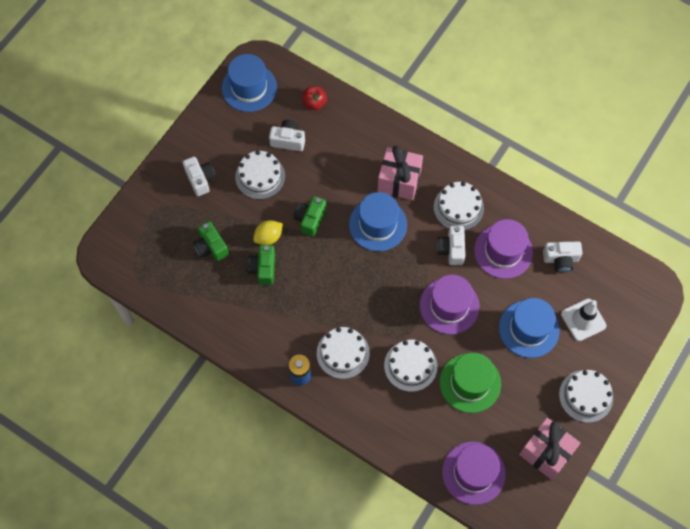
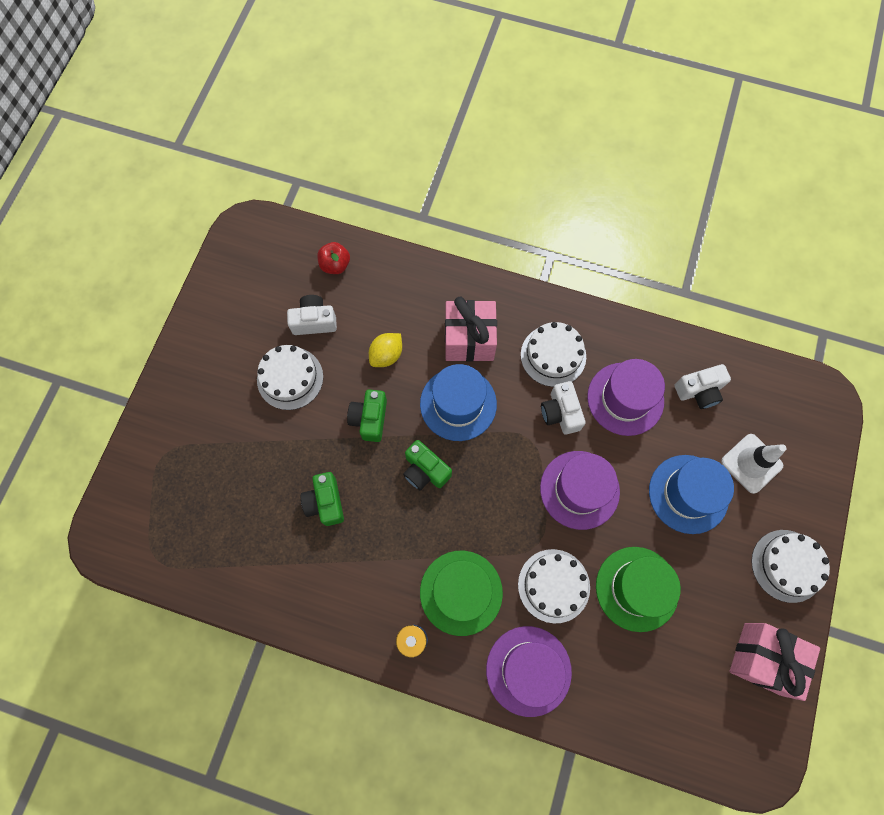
camera: 15 degrees left, 5 degrees up
white camera [183,156,216,196] -> none
green camera [193,221,229,261] -> green camera moved to [403,440,452,491]
blue hat [222,54,277,112] -> none
yellow lemon [253,220,283,245] -> yellow lemon moved to [369,333,402,367]
white cake [317,327,370,379] -> green hat [420,551,503,636]
purple hat [442,442,506,505] -> purple hat moved to [486,626,572,717]

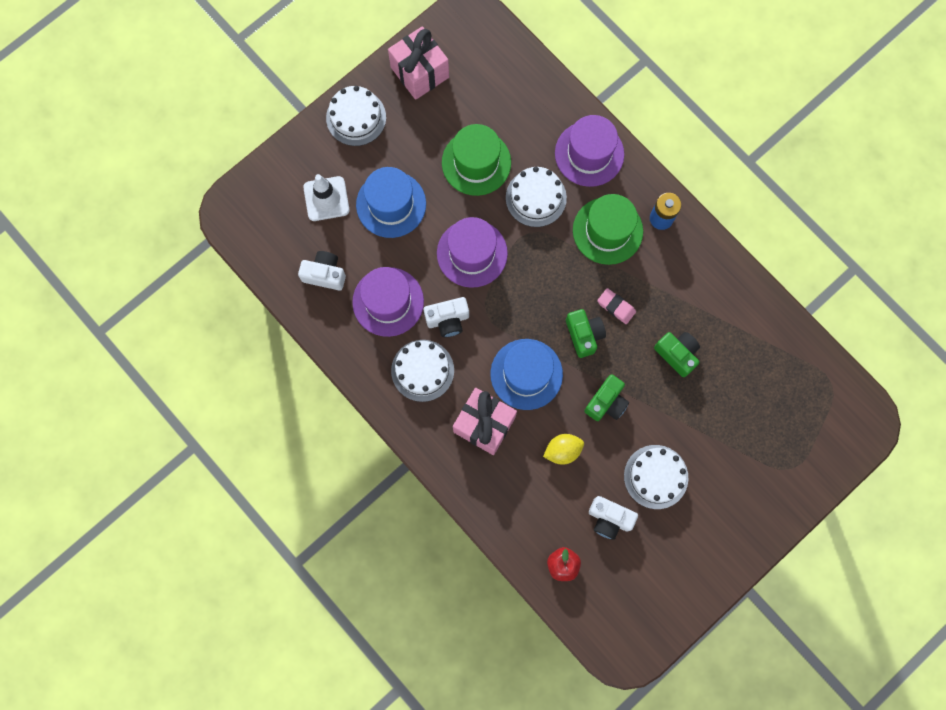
camera: 150 degrees left, 5 degrees up
green camera [301,472,344,526] -> green camera turned 60 degrees counterclockwise [654,332,700,377]
white camera [541,381,586,434] -> white camera turned 60 degrees clockwise [424,297,469,337]
none -> pink eraser [597,288,636,324]

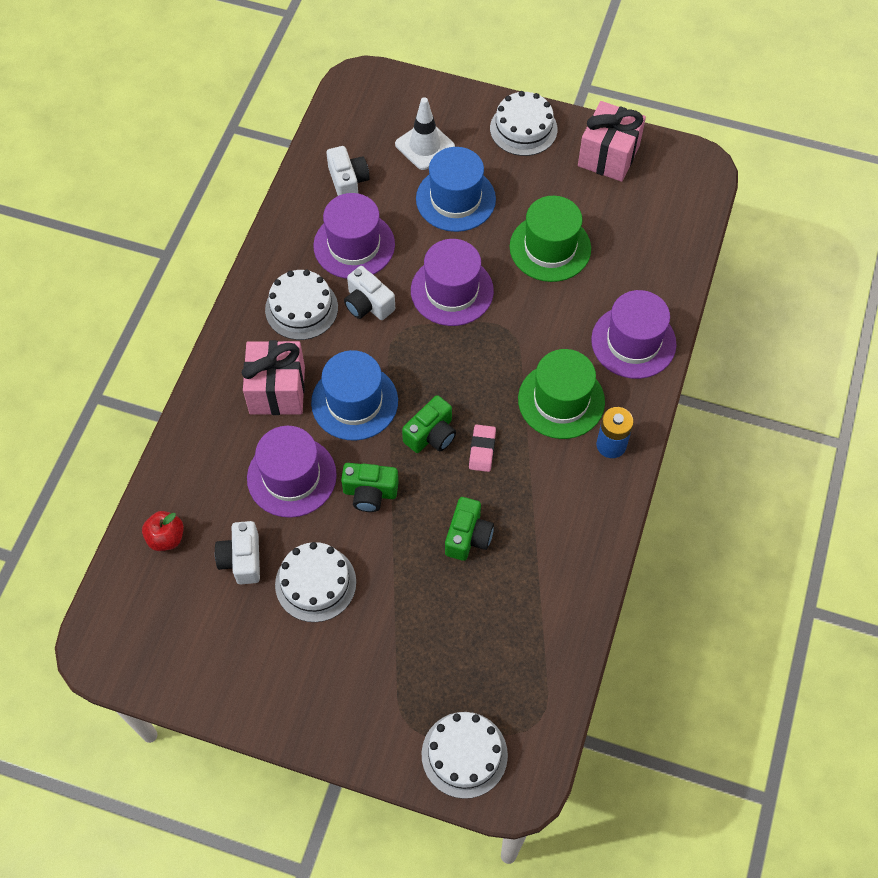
camera: 60 degrees right, 15 degrees down
white cake [506,167,567,227] -> white cake moved to [422,712,508,799]
yellow lemon [543,434,584,465] -> purple hat [247,426,337,518]

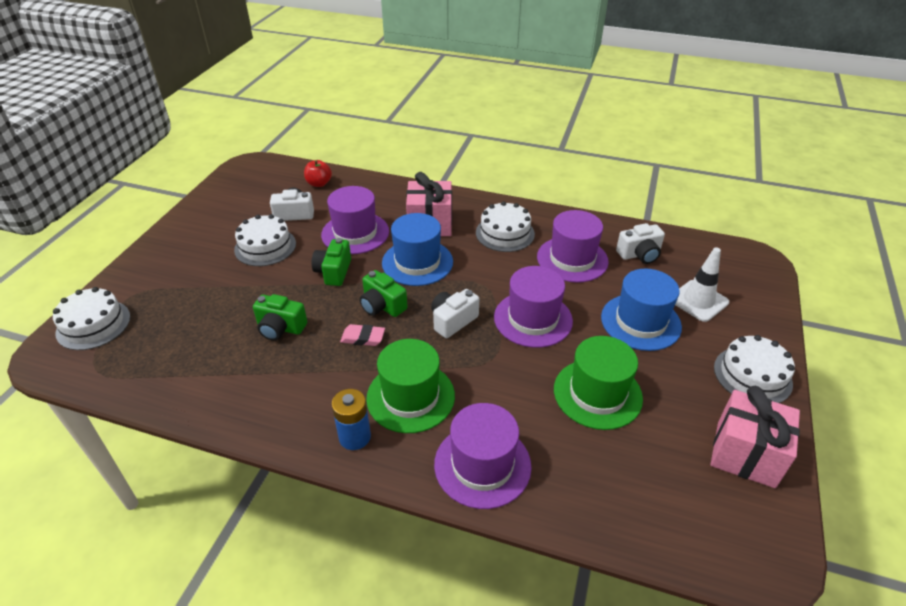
camera: 90 degrees right, 20 degrees down
white camera [344,266,395,320] -> white camera moved to [431,289,479,338]

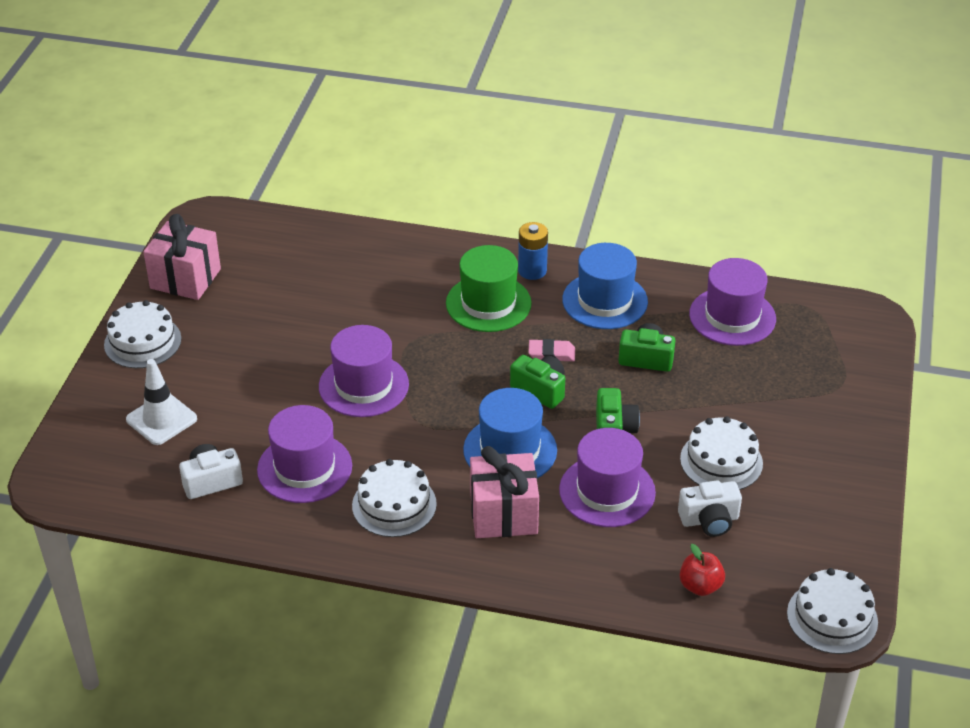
camera: 175 degrees right, 0 degrees up
white cake [53,287,130,350] -> white cake moved to [787,568,878,654]
white camera [431,289,479,338] -> none
purple hat [434,403,532,509] -> purple hat moved to [689,258,776,346]
green hat [554,336,643,430] -> none
blue hat [601,269,682,351] -> blue hat moved to [562,243,648,329]

